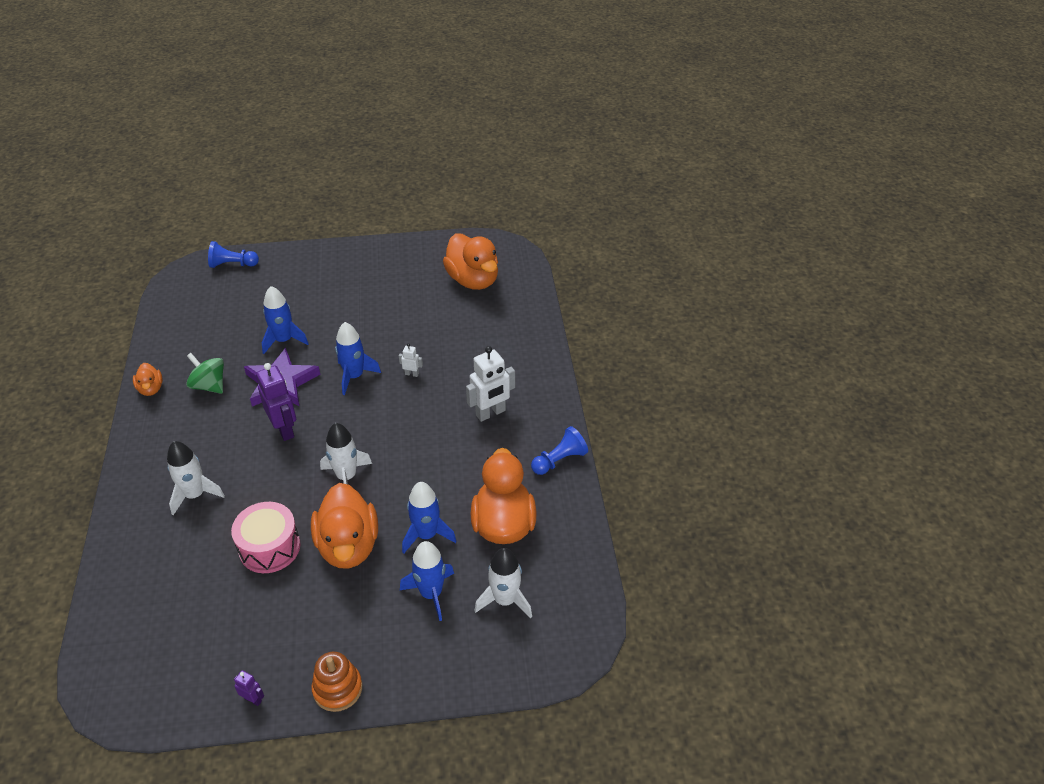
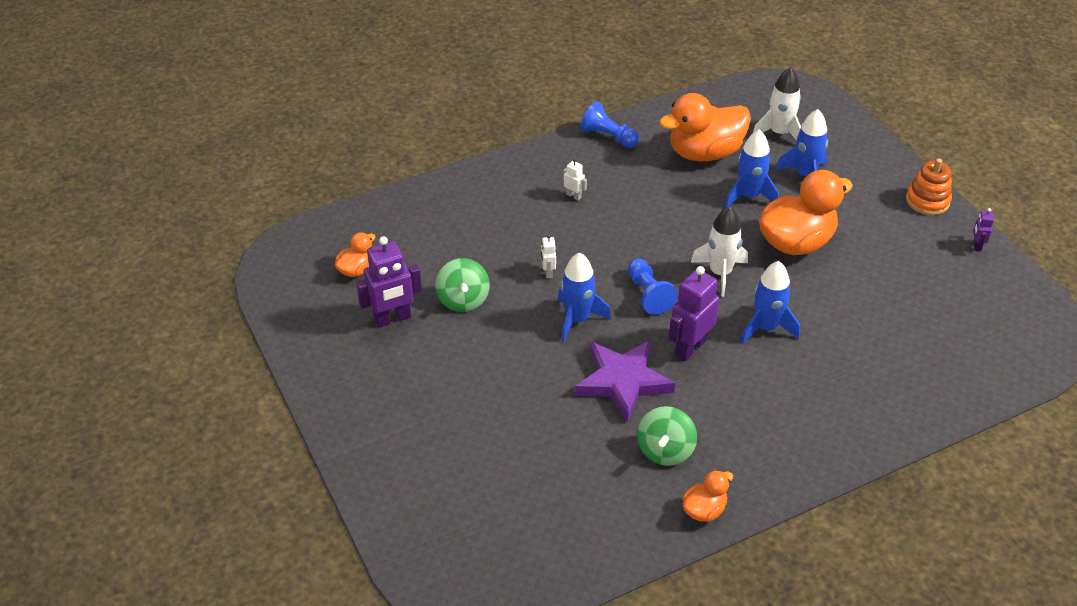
camera: 110 degrees left, 0 degrees up
white rocket [167,441,225,515] -> none
blue pawn [208,241,259,268] -> blue pawn moved to [628,259,677,315]
pink drum [231,502,301,573] -> none
blue rocket [262,286,309,354] -> blue rocket moved to [741,261,800,344]
orange duck [443,233,498,290] -> orange duck [335,232,376,277], size x0.49
white robot [466,346,515,422] -> white robot [563,158,587,201], size x0.48
none -> purple robot [356,236,422,328]
none -> green spinning top [435,258,490,312]

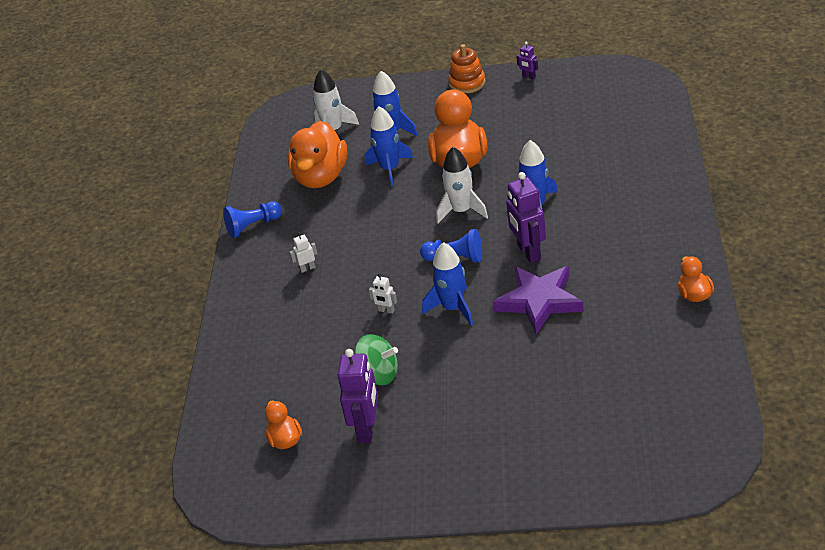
camera: 55 degrees left, 5 degrees down
green spinning top [637,406,697,466] -> none

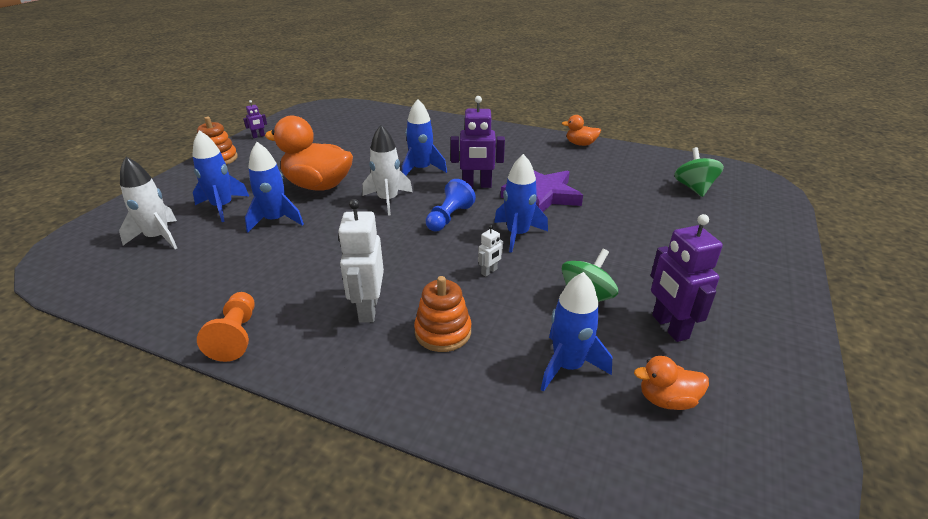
camera: 75 degrees left, 5 degrees down
blue pawn [223,201,282,238] -> orange pawn [197,292,255,362]
orange duck [288,121,347,189] -> none
white robot [290,232,318,273] -> white robot [338,199,384,323], size x2.09
purple robot [337,349,378,443] -> purple robot turned 135 degrees counterclockwise [651,214,723,342]
none -> orange stacking toy [414,276,471,352]
none -> blue rocket [541,272,612,392]
none -> green spinning top [674,147,724,197]

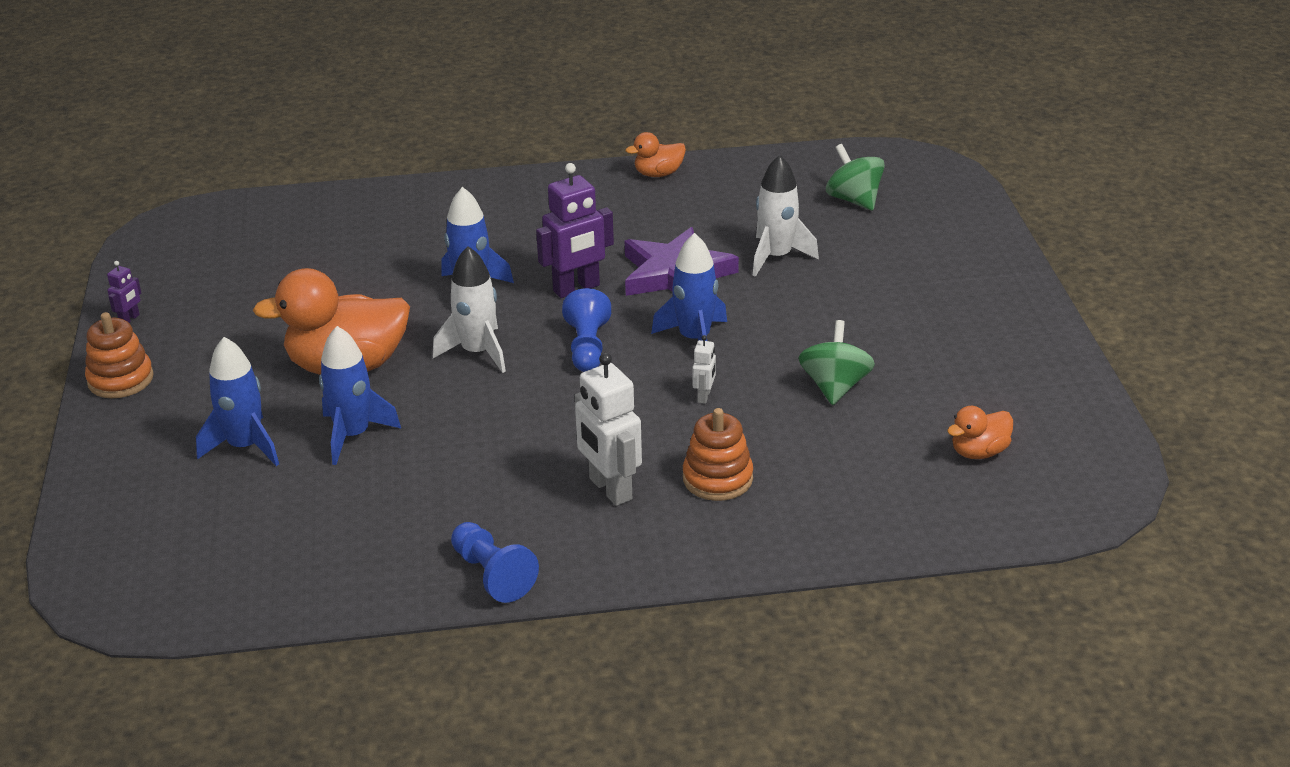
camera: 30 degrees left, 0 degrees up
white rocket [119,157,177,249] -> white rocket moved to [752,155,819,277]
orange pawn [197,292,255,362] -> blue pawn [451,522,539,603]
blue rocket [541,272,612,392] -> none
purple robot [651,214,723,342] -> none

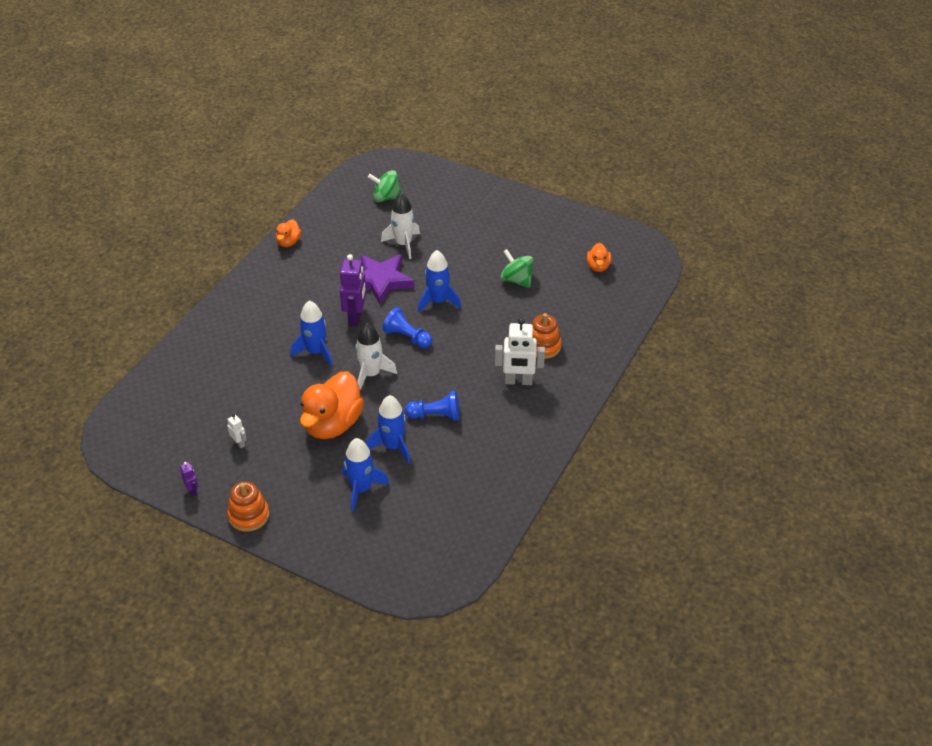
camera: 55 degrees left, 10 degrees up
blue pawn [451,522,539,603] -> blue pawn moved to [405,391,459,421]
white robot [692,335,716,404] -> white robot moved to [227,414,246,448]

